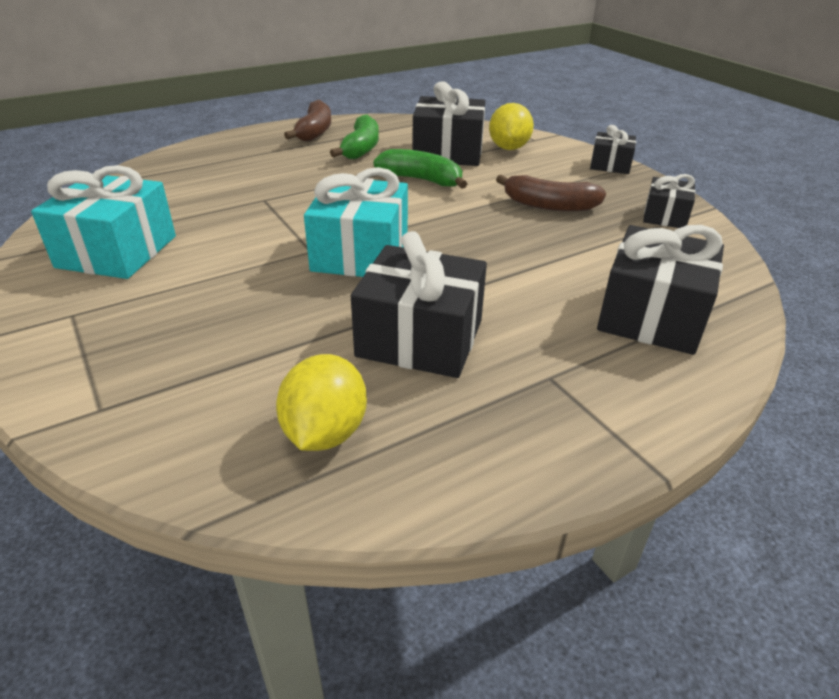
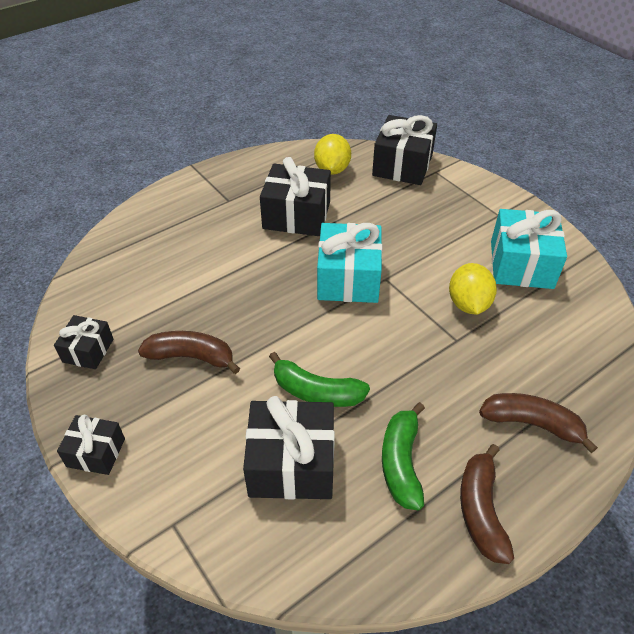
camera: 175 degrees right, 10 degrees up
yellow lemon [489,103,534,150] -> yellow lemon moved to [449,263,497,315]
black gift [597,225,724,355] -> black gift moved to [372,115,437,185]
none -> brown banana [479,393,598,453]

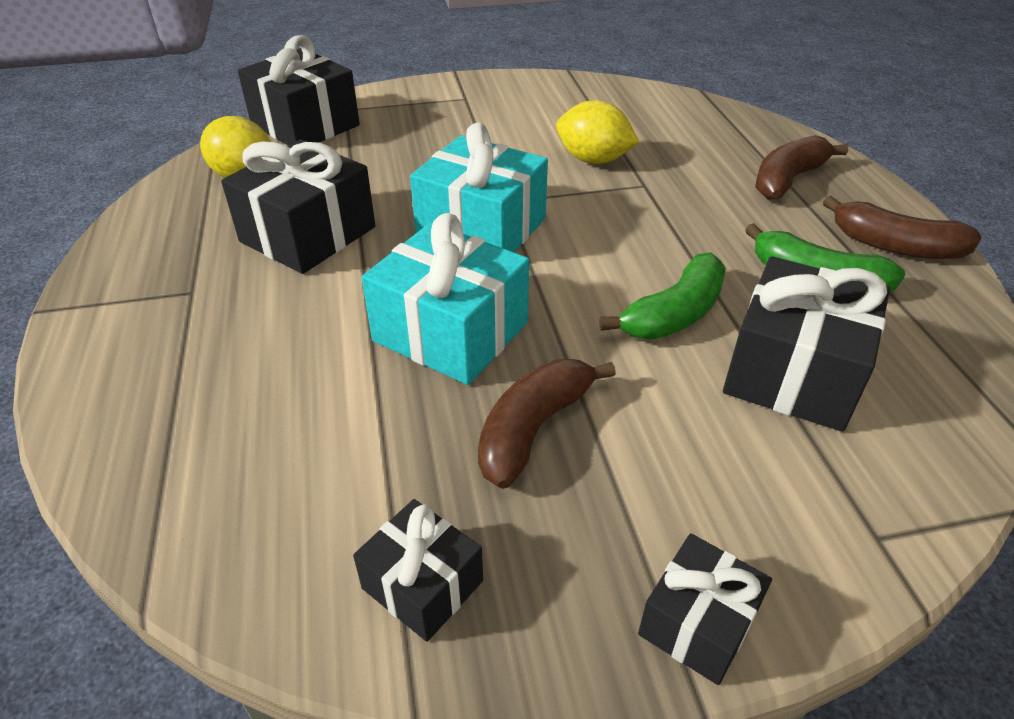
camera: 65 degrees left, 5 degrees down
turquoise gift [491,209,567,289] -> turquoise gift moved to [362,213,529,385]

